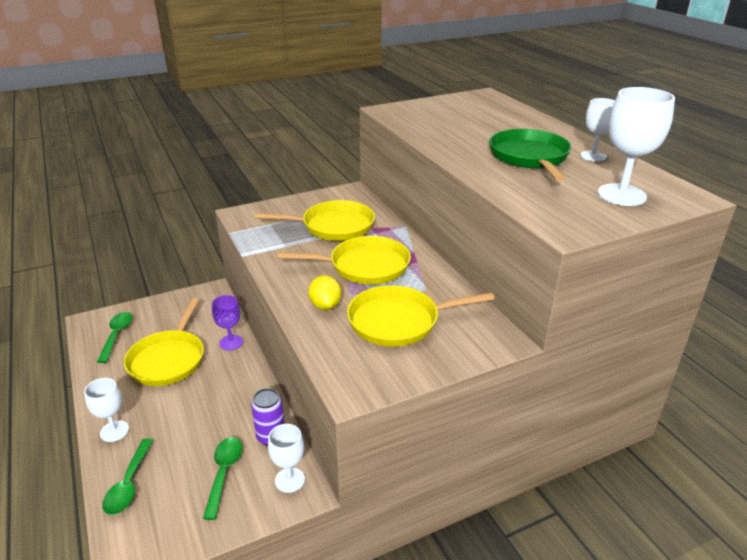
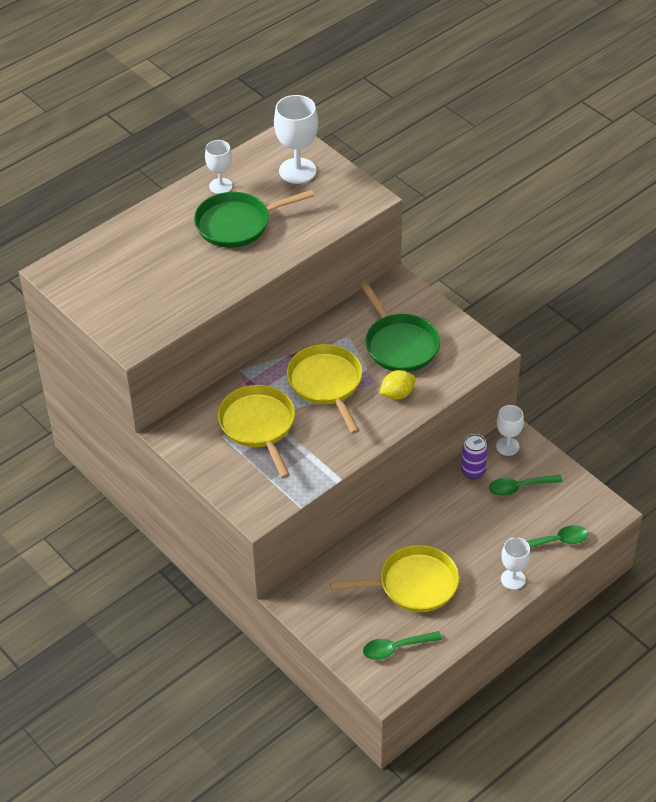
camera: 105 degrees left, 15 degrees up
purple goblet [212,295,243,350] -> none
yellow pan [347,285,495,347] -> green pan [360,281,440,372]

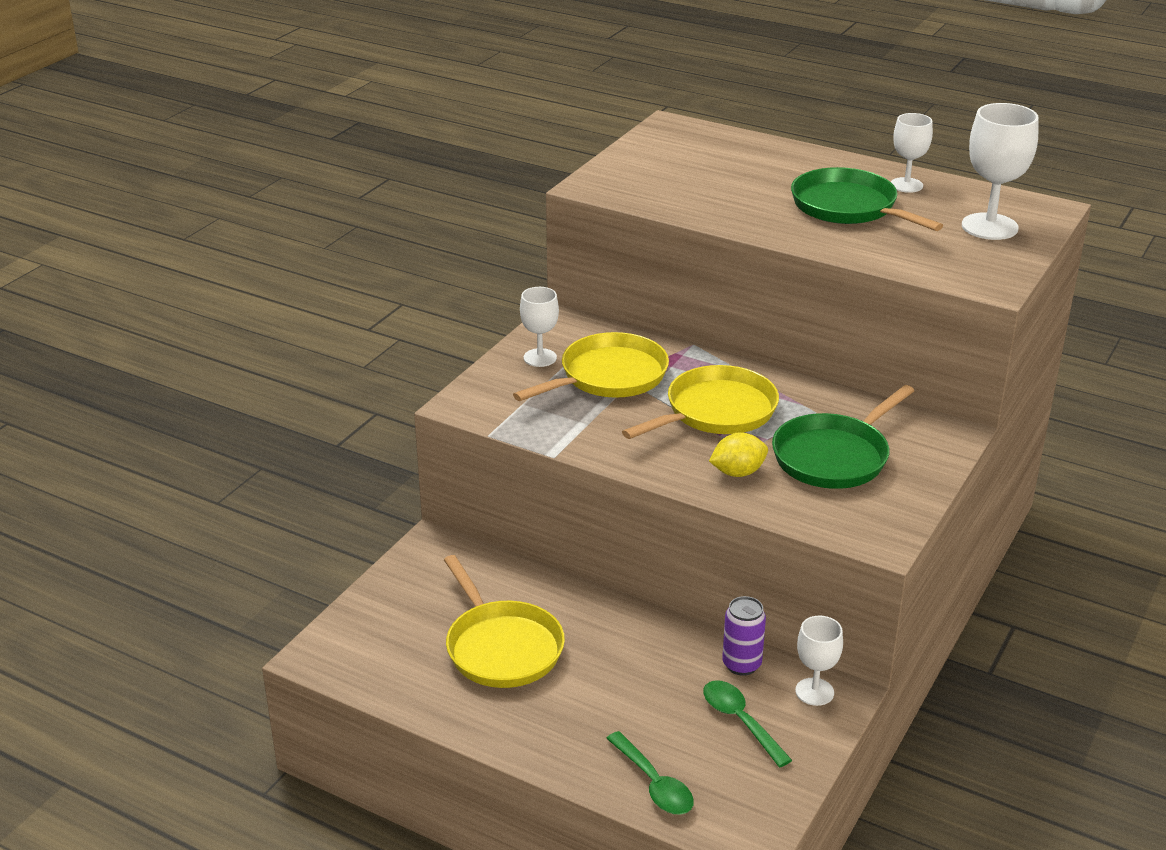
camera: 70 degrees right, 15 degrees down
green spoon [363,631,442,660] -> none
yellow lemon [380,370,416,400] -> yellow lemon turned 60 degrees counterclockwise [709,432,768,477]
white goblet [501,537,531,590] -> white goblet moved to [520,287,559,367]

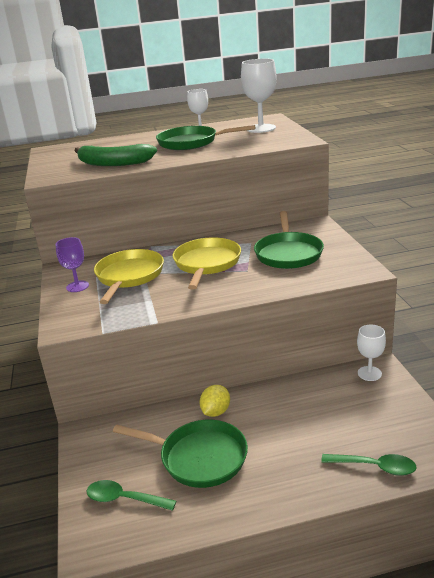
camera: 40 degrees left, 5 degrees down
yellow pan [444,555,565,688] -> green pan [113,420,248,488]
white goblet [520,287,559,367] -> purple goblet [56,237,89,292]
green spoon [703,680,792,767] -> green spoon moved to [86,480,176,511]
yellow lemon [709,432,768,477] -> yellow lemon moved to [199,385,230,417]
purple can [722,596,766,676] -> none
none -> green banana [74,144,157,166]

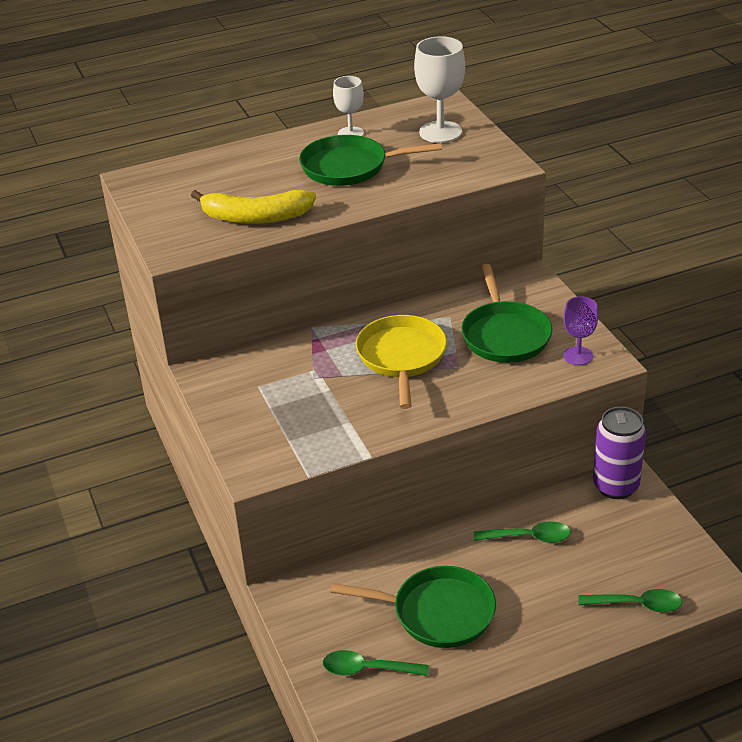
camera: 10 degrees left, 10 degrees up
purple goblet [56,237,89,292] -> purple goblet moved to [564,296,598,365]
green banana [74,144,157,166] -> yellow banana [191,190,316,224]
yellow pan [94,249,164,304] -> none
yellow lemon [199,385,230,417] -> none
white goblet [357,325,386,381] -> purple can [593,407,646,499]
none -> green spoon [474,521,571,543]

